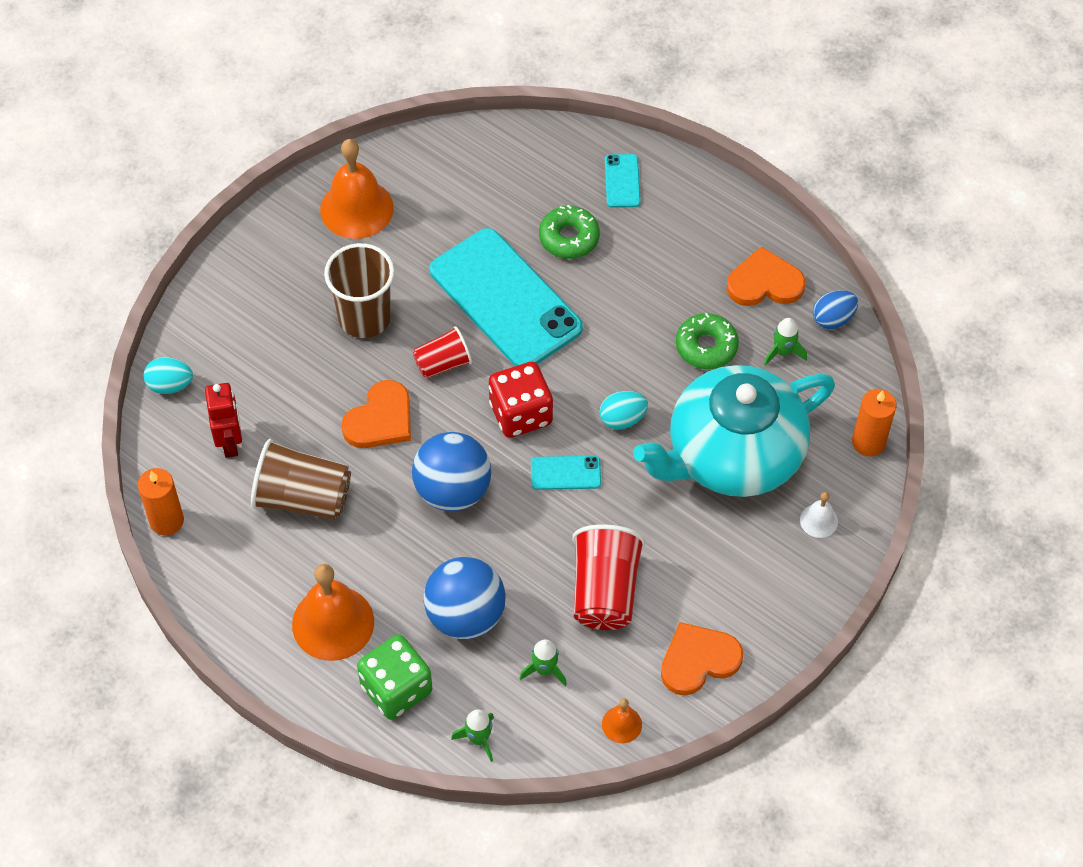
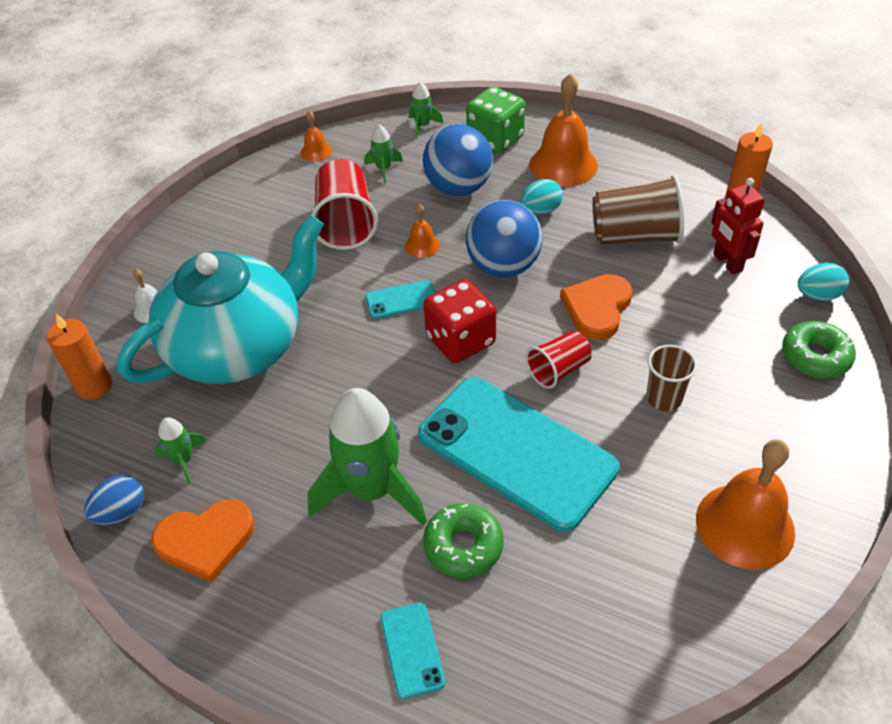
camera: 170 degrees right, 10 degrees down
brown cup [324,243,394,338] -> brown cup [646,345,697,411], size x0.60
turquoise egg [599,391,648,429] -> turquoise egg moved to [520,179,563,215]
orange heart [661,622,743,696] -> none
green donut [676,313,739,369] -> green donut moved to [782,321,856,378]
none -> green rocket [307,388,427,526]
none -> orange bell [405,204,440,258]

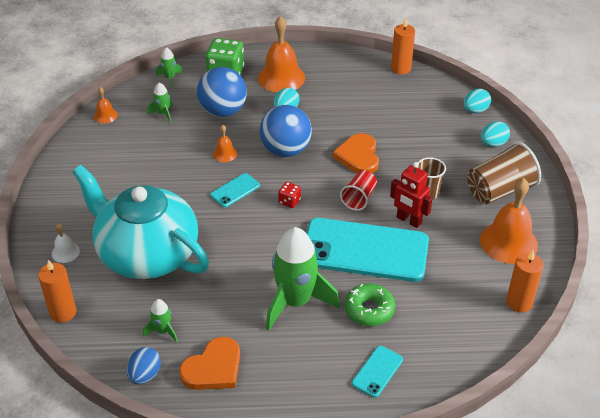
camera: 30 degrees left, 5 degrees down
turquoise teapot [117,215,324,384] -> turquoise teapot turned 75 degrees counterclockwise [72,165,209,279]
red cup [312,159,378,250] -> none
turquoise phone [381,602,445,699] -> turquoise phone turned 75 degrees clockwise [352,346,403,398]
red dice [423,279,496,363] -> red dice [278,182,301,208], size x0.49
brown cup [592,175,684,244] -> brown cup moved to [467,142,541,204]
red robot [711,178,765,274] -> red robot moved to [390,162,433,228]
green donut [782,321,856,378] -> turquoise egg [481,121,510,147]
none -> orange candle [506,250,544,312]

